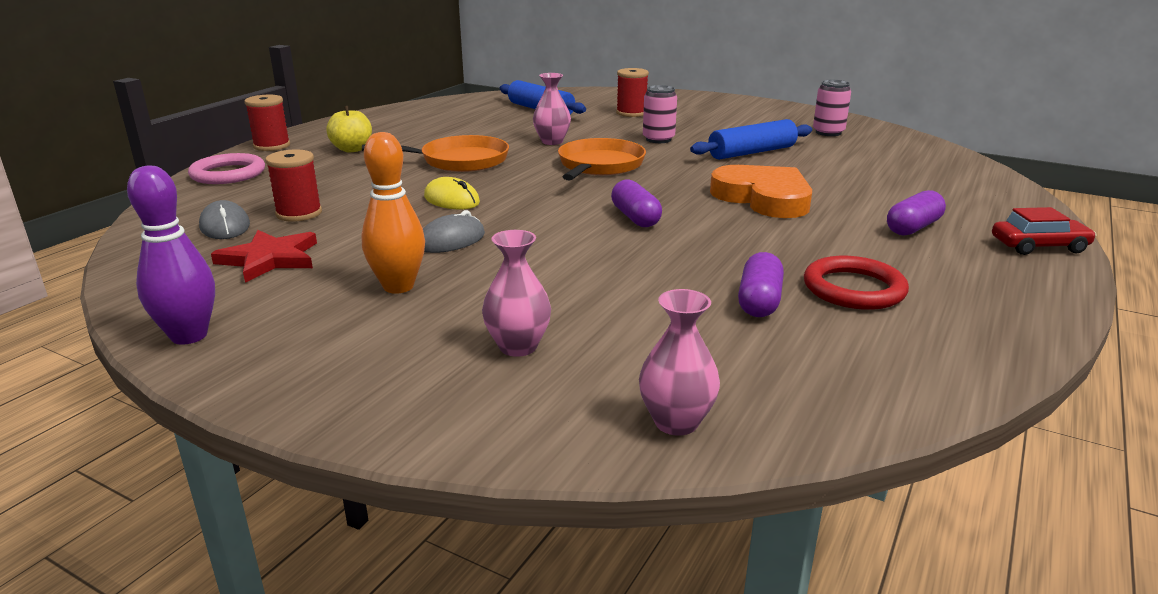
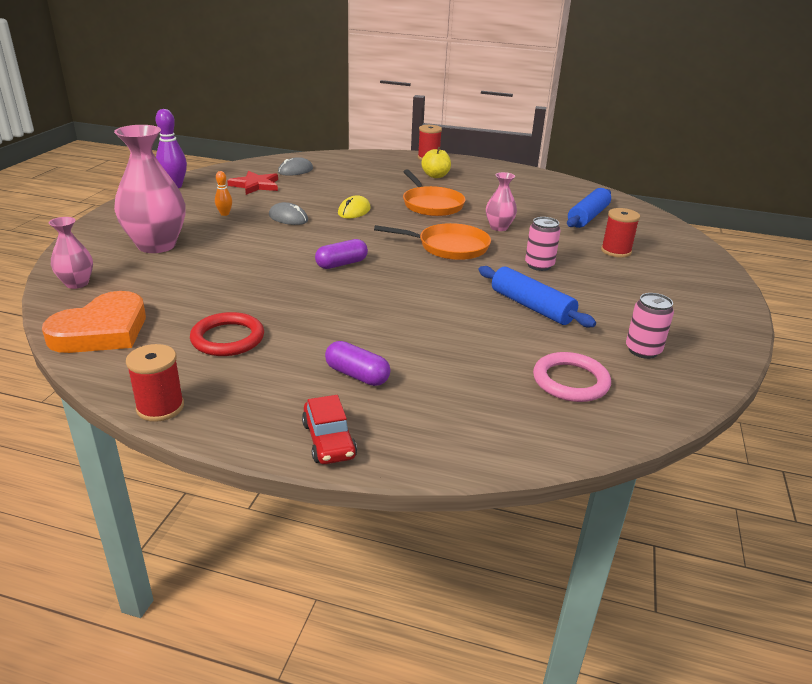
camera: 75 degrees right, 5 degrees up
pink ring [188,153,265,184] -> pink ring moved to [533,352,611,402]
red spool [265,149,322,222] -> red spool moved to [126,344,184,422]
orange bowling pin [361,132,425,294] -> orange bowling pin [215,171,232,216], size x0.54
pink vase [482,230,551,357] -> pink vase [114,125,185,253], size x1.92
orange heart [710,165,812,218] -> orange heart moved to [42,291,146,353]
purple capsule [738,252,784,317] -> none

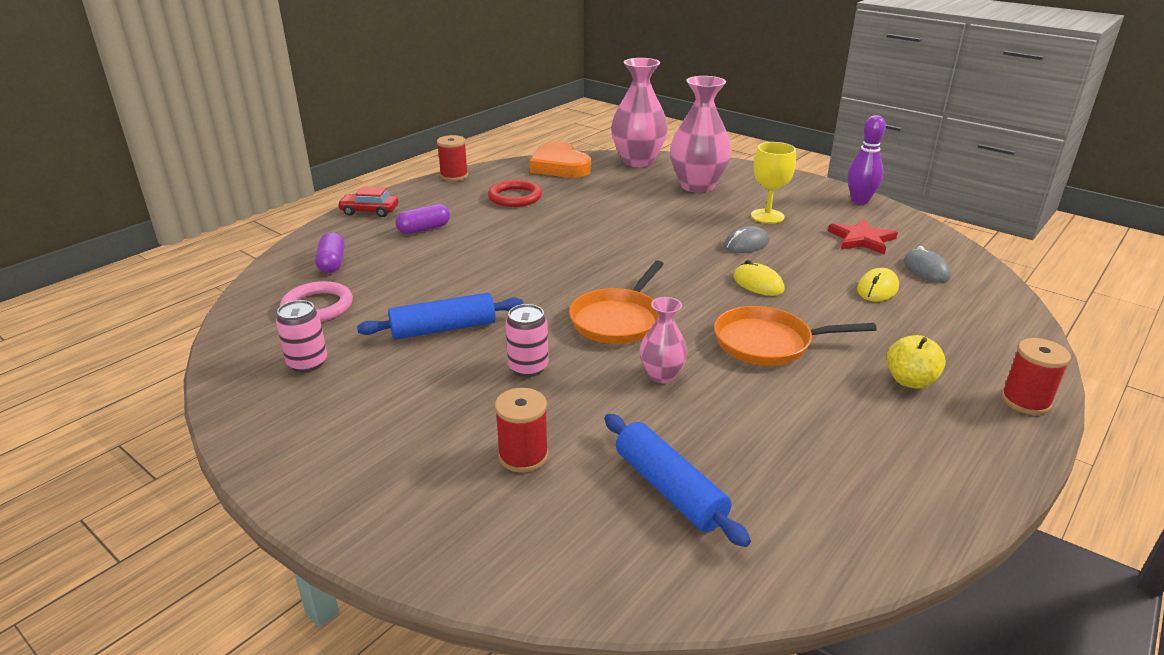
camera: 115 degrees right, 0 degrees up
pink vase [49,217,93,289] -> pink vase [611,58,668,167], size x1.92
orange bowling pin [215,171,232,216] -> yellow goblet [751,142,796,224]
purple capsule [315,239,368,269] -> purple capsule moved to [315,232,344,273]
none -> yellow mouse [857,268,899,301]

